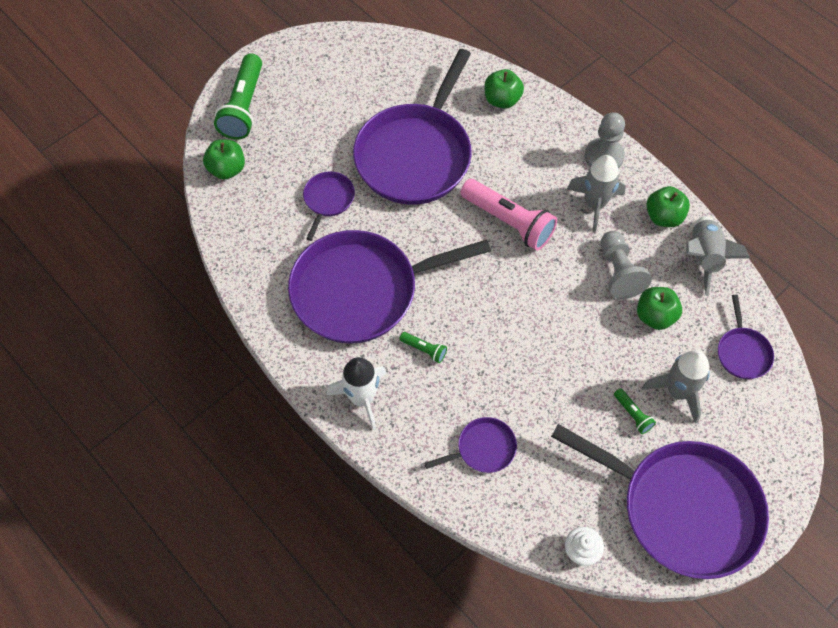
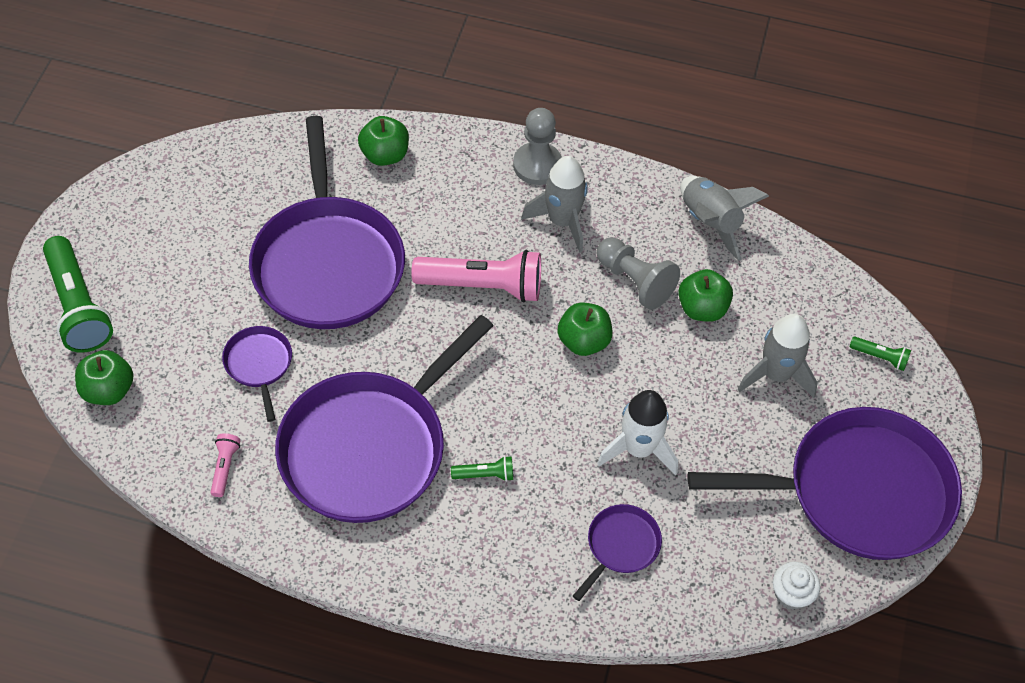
camera: 35 degrees left, 5 degrees down
white rocket [327,357,386,431] -> white rocket moved to [597,390,678,475]
green flashlight [614,388,656,434] -> green flashlight moved to [850,336,911,371]
green apple [646,186,690,227] -> green apple moved to [558,302,613,356]
purple pan [718,295,774,379] -> none
none -> pink flashlight [210,433,241,497]

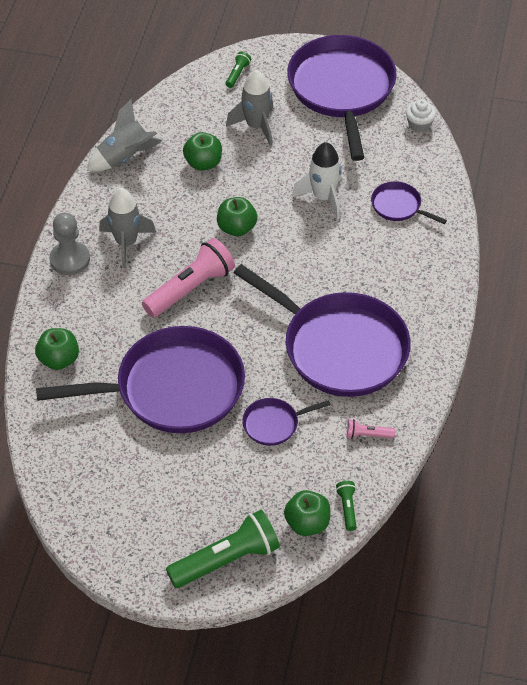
camera: 90 degrees left, 5 degrees down
pink flashlight [411,250,541,302] -> pink flashlight turned 45 degrees clockwise [142,238,235,318]
green flashlight [451,456,513,481] -> green flashlight moved to [336,481,357,531]
grey pawn [596,237,680,310] -> none

